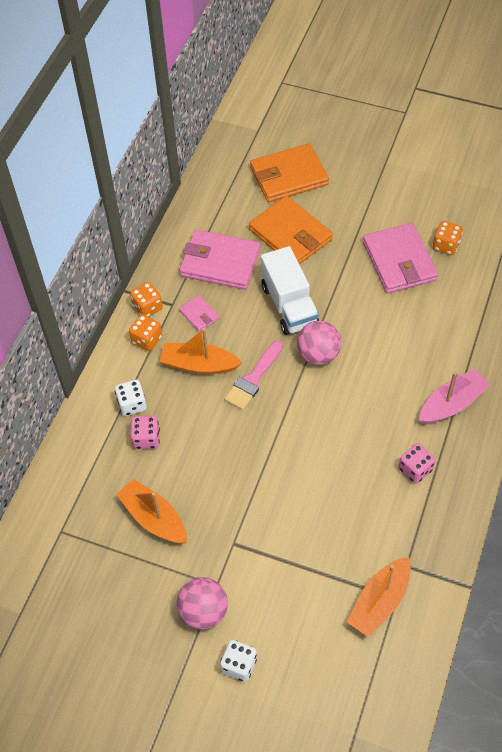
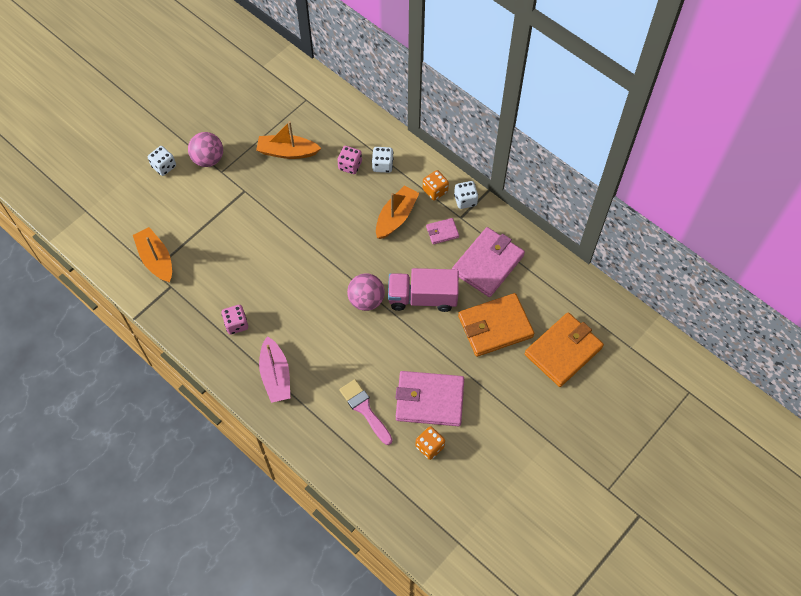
camera: 110 degrees right, 5 degrees up
orange boat [116,479,187,544] -> orange boat turned 150 degrees counterclockwise [256,121,321,159]
orange dice [130,282,163,317] -> white dice [454,181,478,209]
pink brush [224,341,283,410] -> pink brush moved to [339,379,393,445]
orange wallet [250,143,329,202] -> orange wallet turned 45 degrees clockwise [525,312,604,387]
white truck [261,246,319,335] -> pink truck [388,268,459,312]

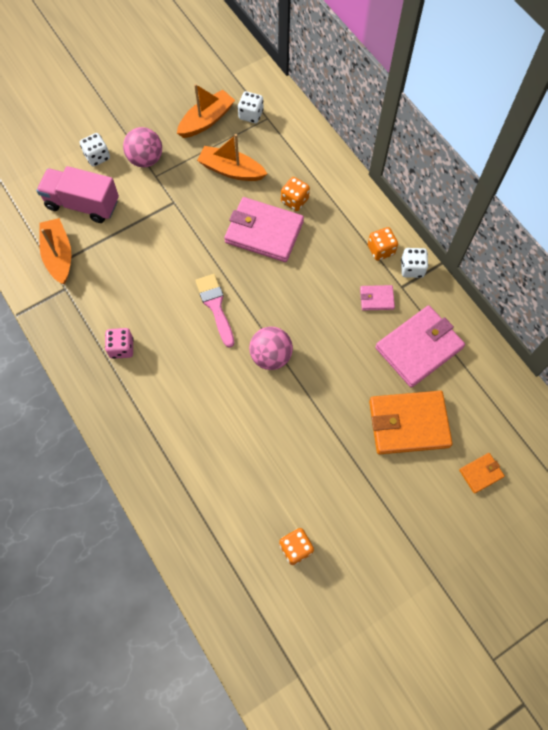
camera: 15 degrees right, 5 degrees up
pink boat [259,336,290,403] -> none
pink dice [337,146,362,174] -> orange dice [281,177,310,211]
pink brush [339,379,393,445] -> pink brush moved to [195,274,234,348]
white dice [372,147,393,173] -> white dice moved to [238,91,263,123]
orange boat [376,185,419,239] -> orange boat moved to [177,84,235,138]
pink truck [388,268,459,312] -> pink truck moved to [36,166,119,223]
pink wallet [395,371,464,426] -> pink wallet moved to [224,197,304,262]
orange wallet [525,312,604,387] -> orange wallet [459,453,505,494], size x0.47

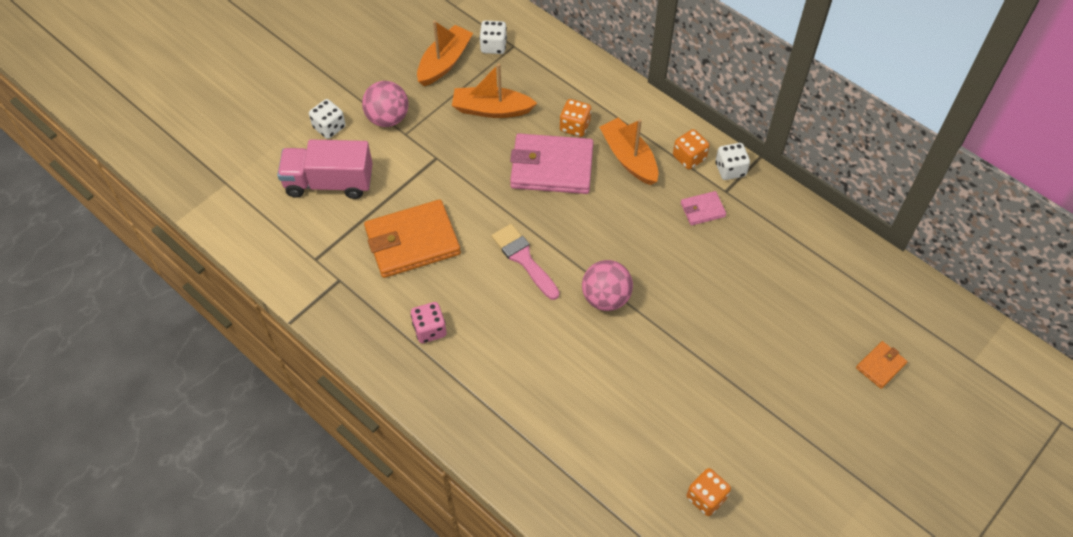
camera: 15 degrees left, 10 degrees down
orange boat [39,218,71,284] -> orange boat moved to [599,118,658,185]
orange wallet [369,391,453,454] -> orange wallet moved to [364,199,461,278]
pink wallet [375,305,465,388] -> none

